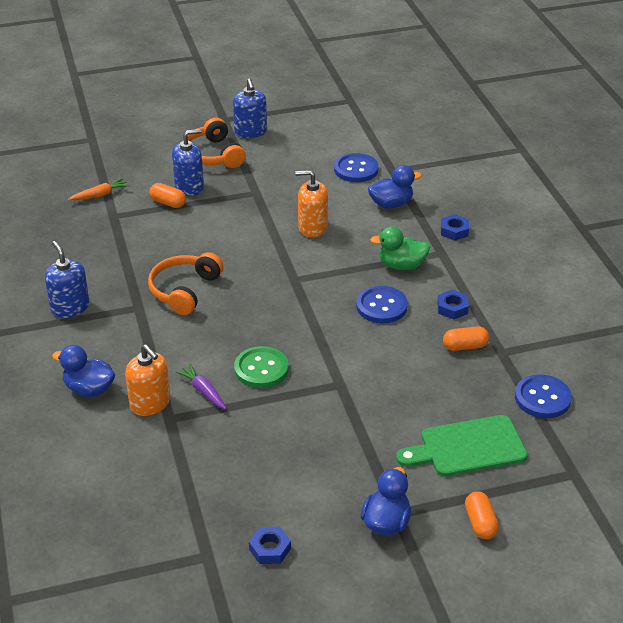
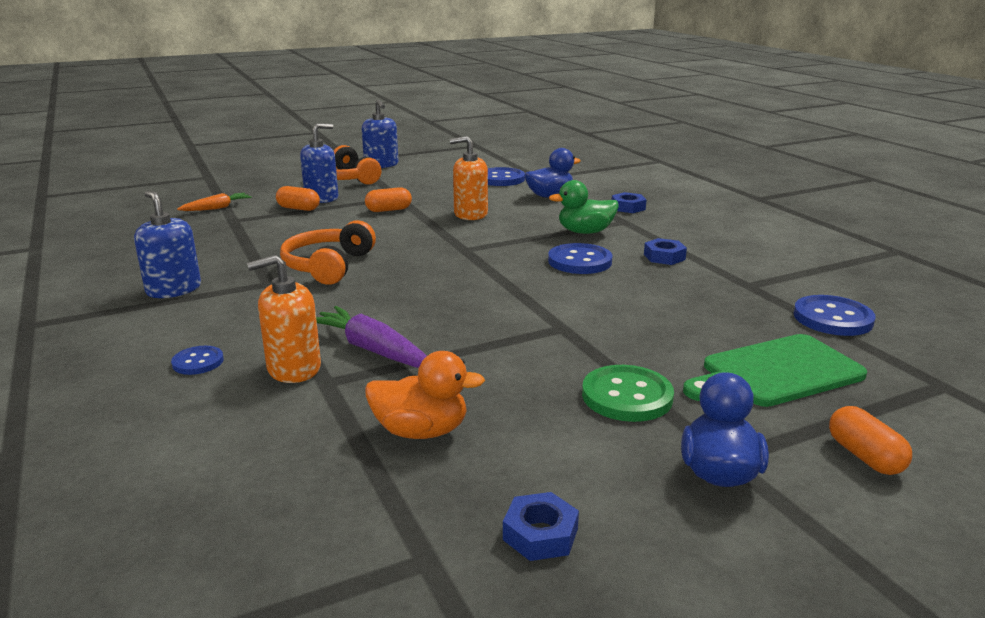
camera: 10 degrees left, 15 degrees down
blue duck [52,345,115,397] -> blue button [171,346,224,375]
orange soap dispenser [125,344,170,416] -> orange soap dispenser turned 120 degrees clockwise [247,255,321,383]
purple carrot [175,364,227,410] -> purple carrot [316,306,427,368], size x1.53
green button [234,346,289,388] -> green button moved to [582,365,674,422]
orange capsule [443,326,489,351] -> orange capsule moved to [365,187,412,212]
none -> orange duck [365,351,485,439]

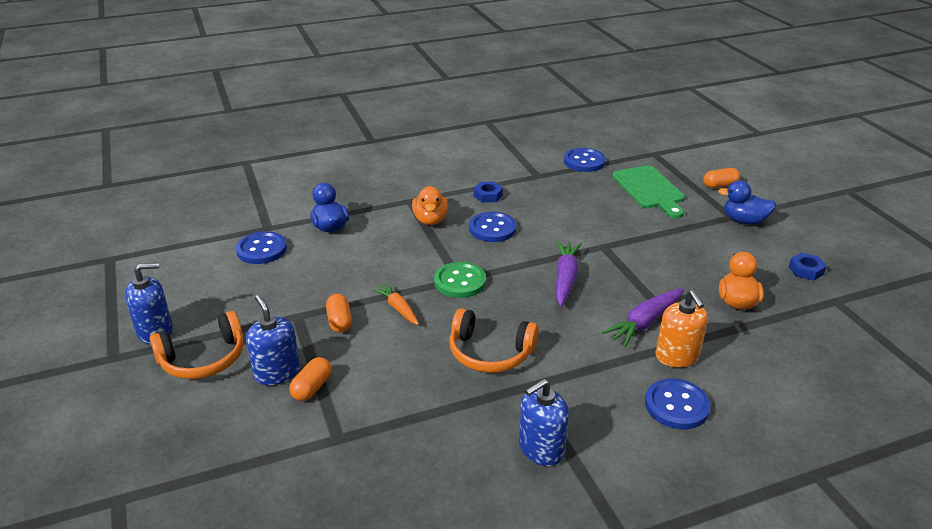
camera: 85 degrees left, 10 degrees up
blue button [171,346,224,375] -> blue button [645,378,711,429], size x1.71
orange carrot [177,193,252,211] -> orange carrot moved to [373,283,419,325]
orange soap dispenser [450,136,488,220] -> none
green duck [549,180,618,234] -> orange duck [412,186,448,225]
green button [582,365,674,422] -> green button moved to [434,262,486,298]
blue nut [612,192,646,213] -> none
none -> purple carrot [556,240,582,306]

